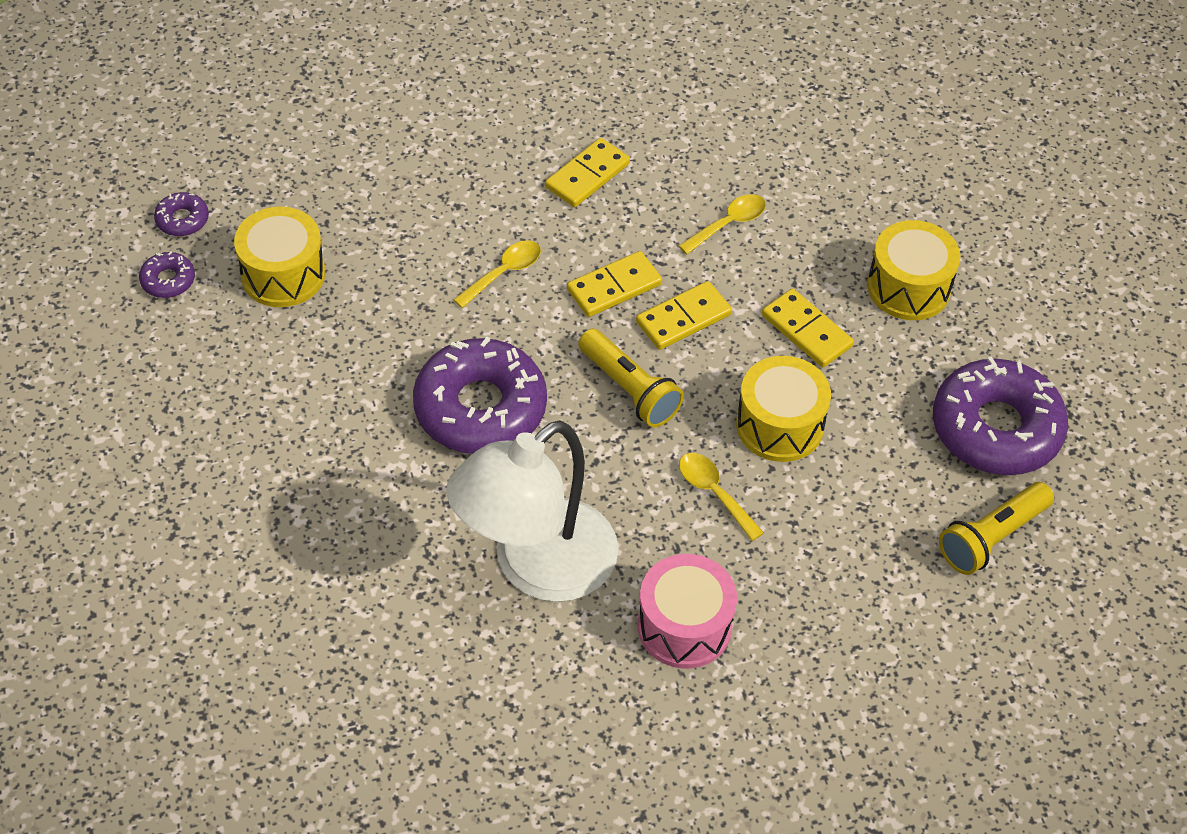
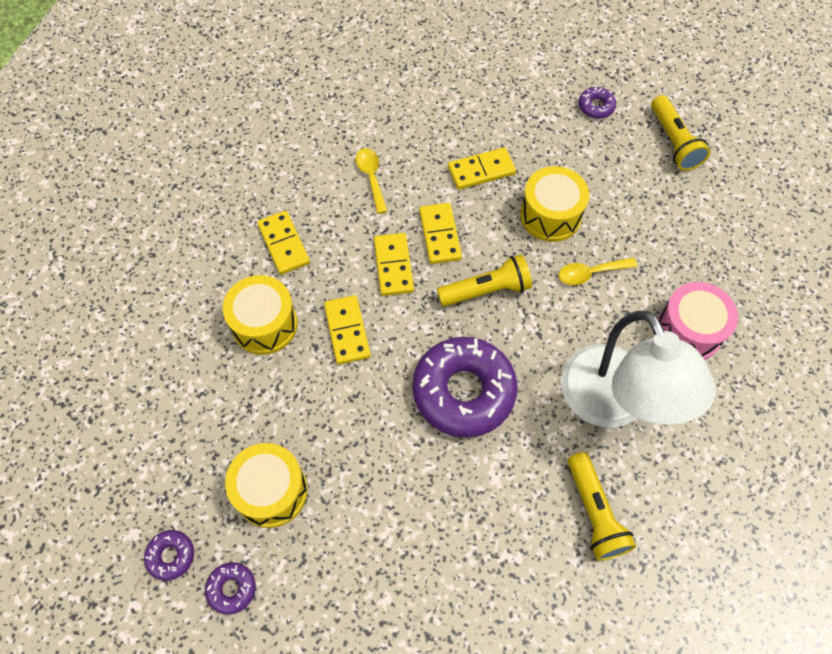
camera: 65 degrees left, 10 degrees up
yellow spoon [453,240,541,308] -> yellow domino [324,295,371,365]
yellow drum [867,220,960,320] -> yellow drum moved to [223,275,298,355]
purple donut [933,357,1068,475] -> purple donut [579,86,616,119], size x0.43
none -> yellow flashlight [567,452,636,561]

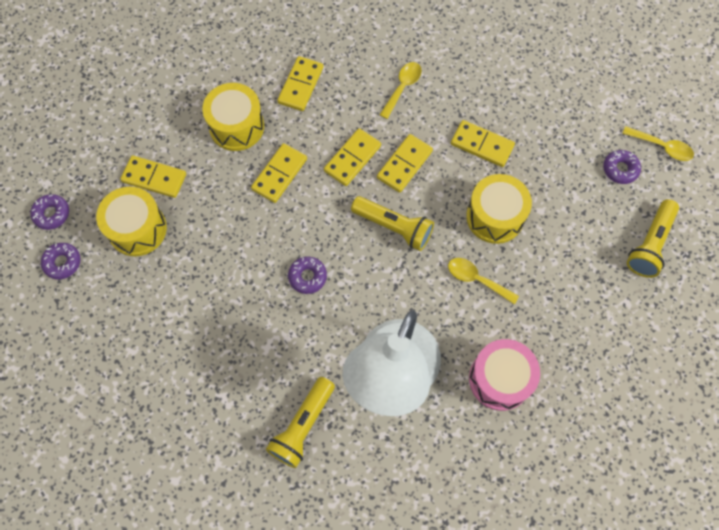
camera: 45 degrees right, 5 degrees up
purple donut [412,337,518,438] -> purple donut [288,257,327,294], size x0.43
none -> yellow domino [120,155,186,198]
none -> yellow spoon [622,126,694,161]

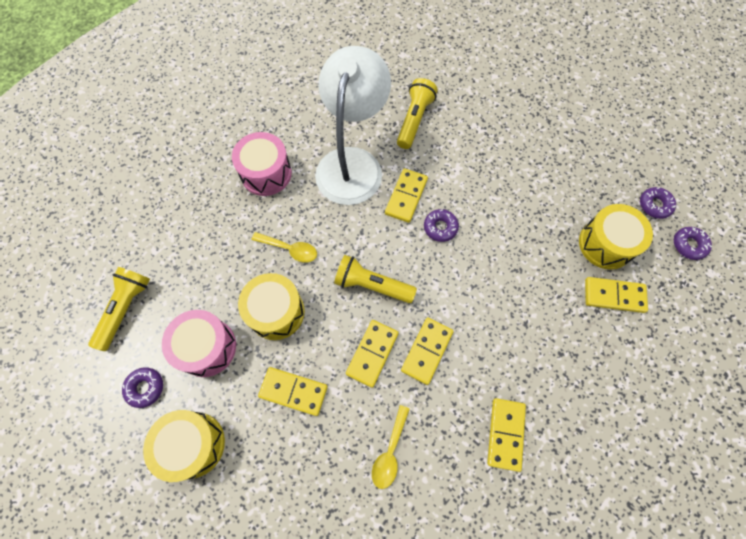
camera: 170 degrees right, 0 degrees up
yellow drum [202,83,264,151] -> yellow drum moved to [143,410,225,482]
yellow domino [251,143,307,203] -> yellow domino moved to [385,168,428,223]
yellow spoon [622,126,694,161] -> none
none -> pink drum [162,310,236,377]

